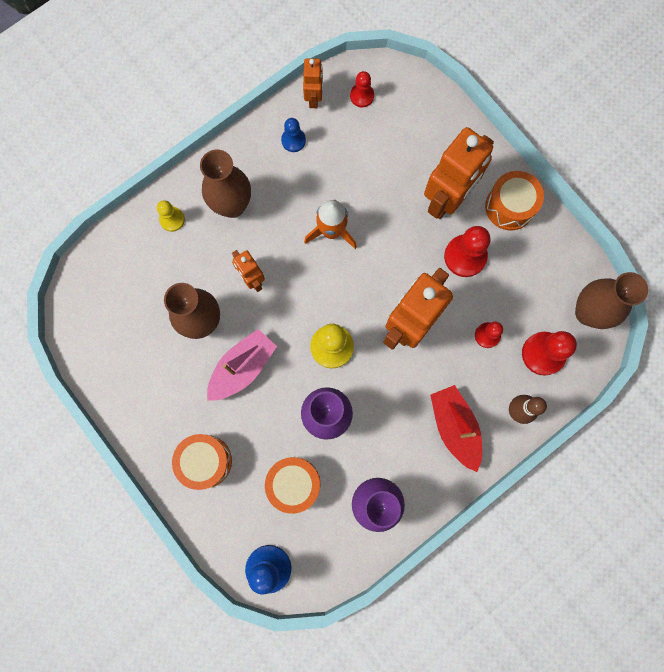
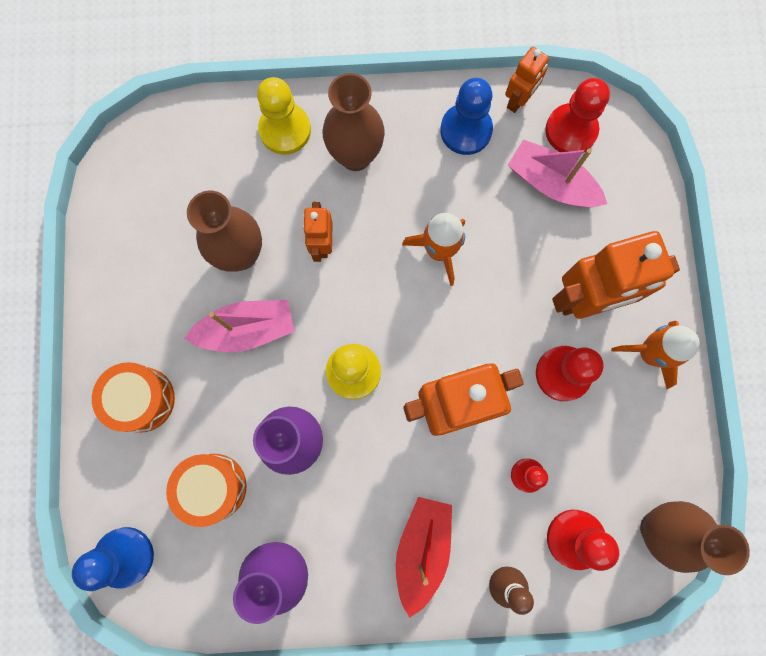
camera: 35 degrees right, 0 degrees up
yellow pawn [157,200,185,232] -> yellow pawn [257,77,311,155], size x1.68
blue pawn [281,118,306,152] -> blue pawn [440,78,493,155], size x1.68
red pawn [350,71,374,107] -> red pawn [545,78,610,153], size x1.68
orange drum [485,171,544,231] -> orange rocket [611,321,700,389]
none -> pink boat [508,139,607,207]

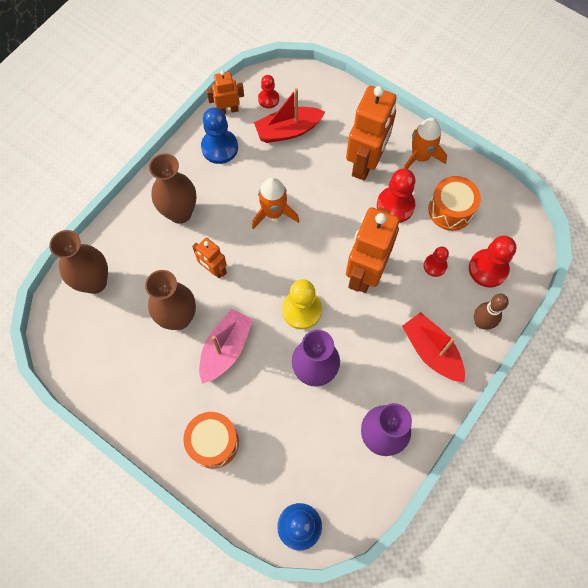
camera: 50 degrees left, 10 degrees down
orange drum [166,454,247,527] -> orange drum moved to [428,176,481,231]
yellow pawn [257,77,311,155] -> none
orange robot [505,47,549,113] -> orange robot turned 90 degrees counterclockwise [207,70,244,114]
pink boat [508,139,607,207] -> red boat [254,88,325,143]
red pawn [545,78,610,153] -> red pawn [258,75,279,108], size x0.59
brown vase [640,501,750,575] -> brown vase moved to [49,230,108,294]

